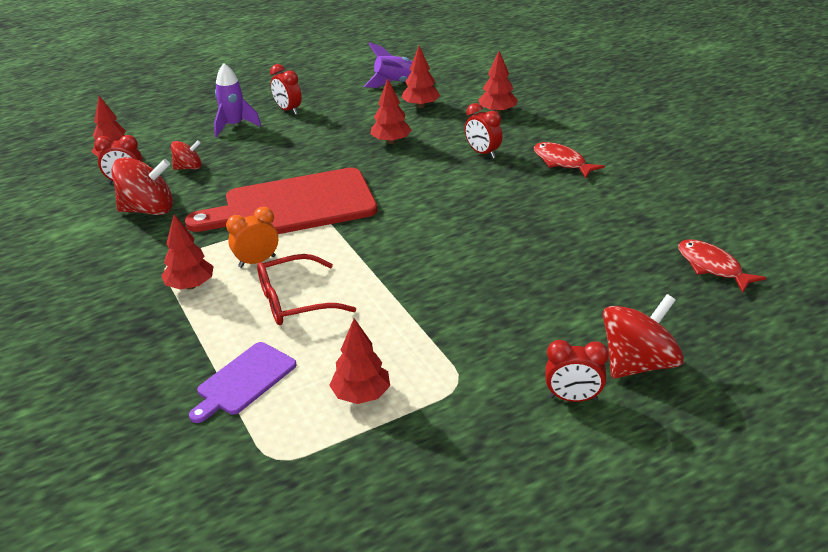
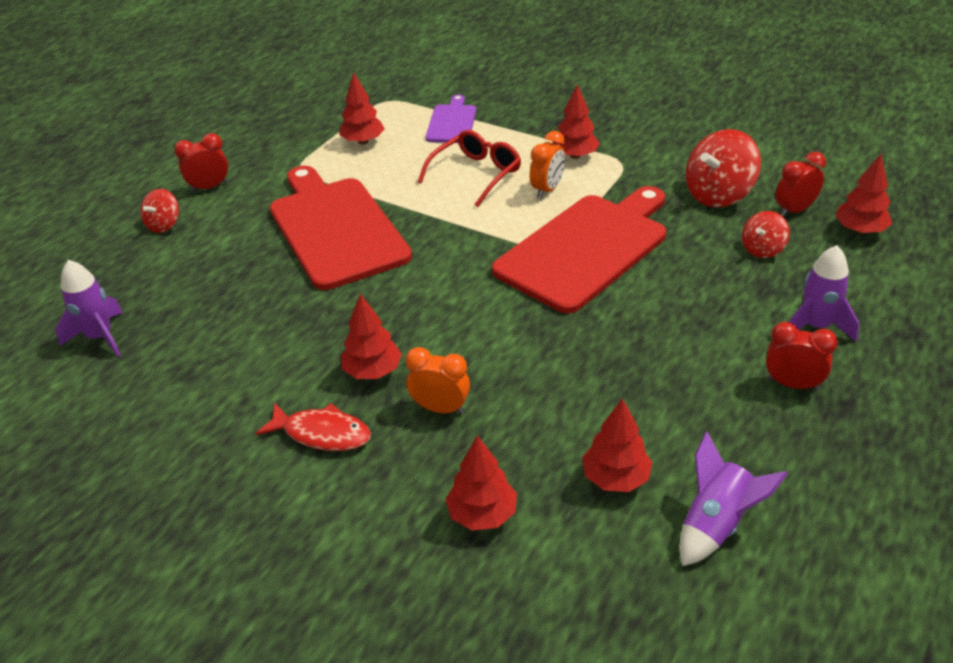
camera: 150 degrees right, 5 degrees up
red tree [371,79,412,144] -> red tree moved to [341,294,402,379]
red clock [465,103,502,159] -> orange clock [406,347,470,414]
red spinning top [603,294,684,379] -> red spinning top [140,189,179,233], size x0.56
red fish [678,239,766,293] -> purple rocket [56,260,123,357]
none -> red cutting board [270,166,412,290]

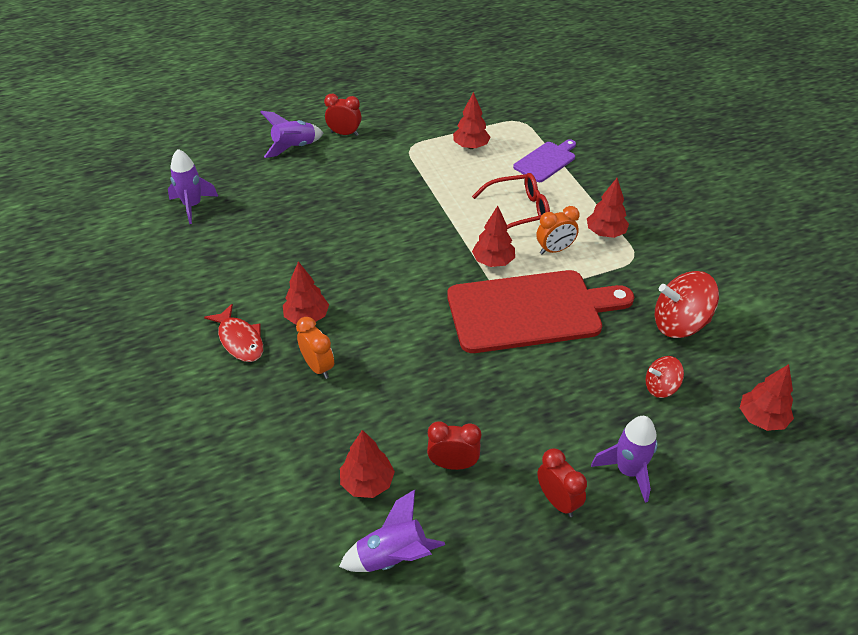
camera: 35 degrees right, 5 degrees up
red spinning top [140,189,179,233] -> purple rocket [261,111,323,158]
red cutting board [270,166,412,290] -> none
red tree [445,435,517,530] -> red tree moved to [472,206,515,267]
red clock [776,152,826,217] -> red clock moved to [427,421,481,470]

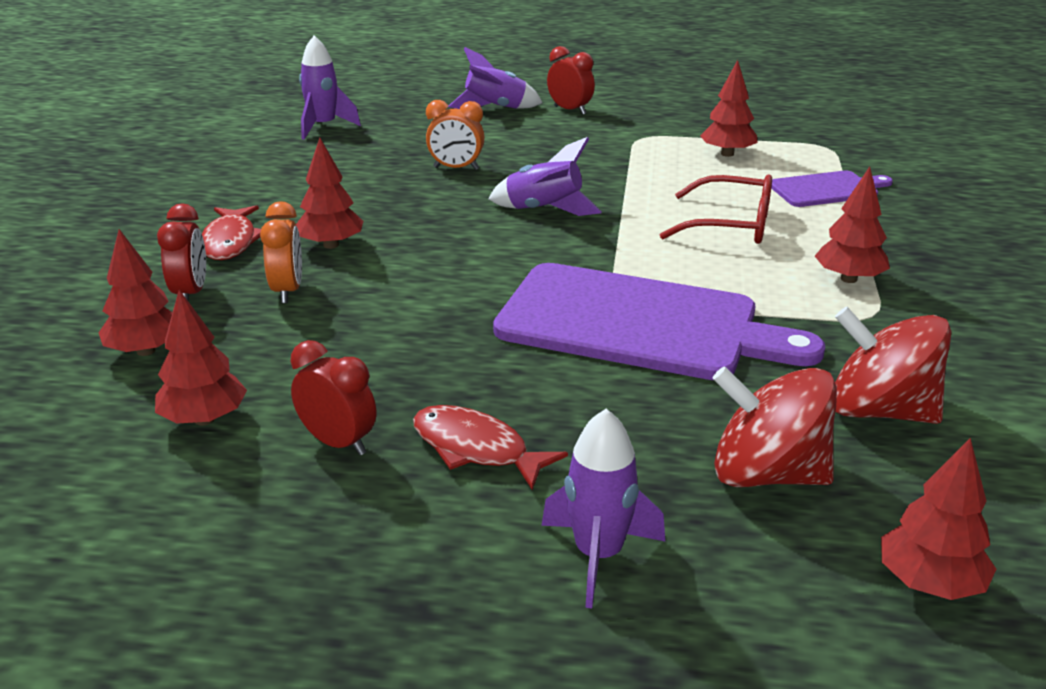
camera: 30 degrees right, 15 degrees down
purple rocket [339,490,445,572] -> purple rocket moved to [489,137,602,216]
red cutting board [447,270,634,353] -> purple cutting board [493,263,825,380]
red tree [472,206,515,267] -> red tree moved to [98,229,173,356]
orange clock [536,206,579,255] -> orange clock moved to [426,100,485,170]
red clock [537,449,587,517] -> red clock moved to [157,204,206,302]
red spinning top [646,356,684,398] -> red spinning top [713,366,837,487], size x1.78
none -> red fish [413,405,568,490]

